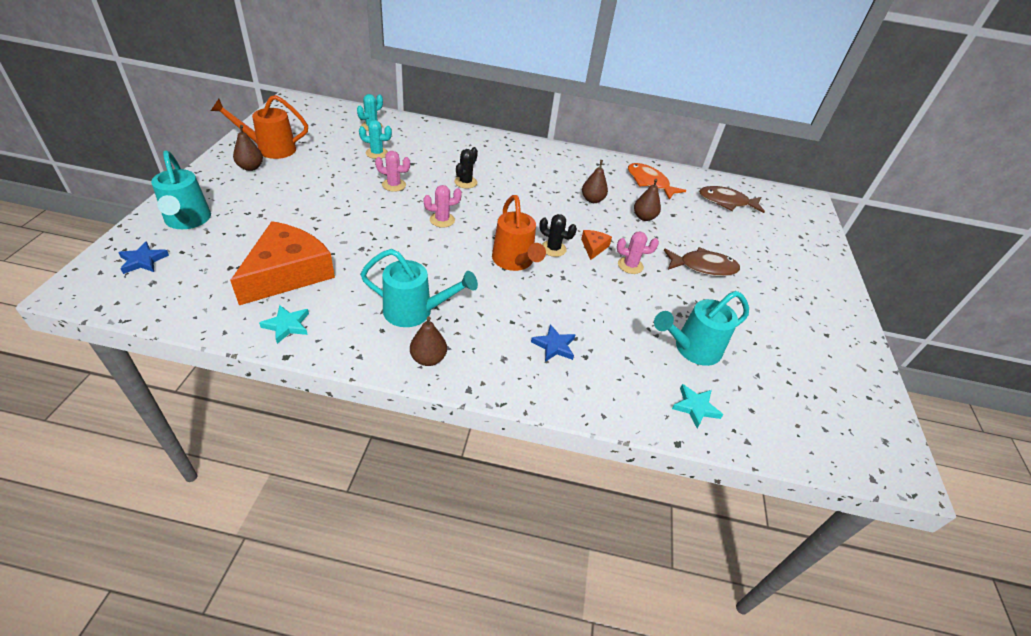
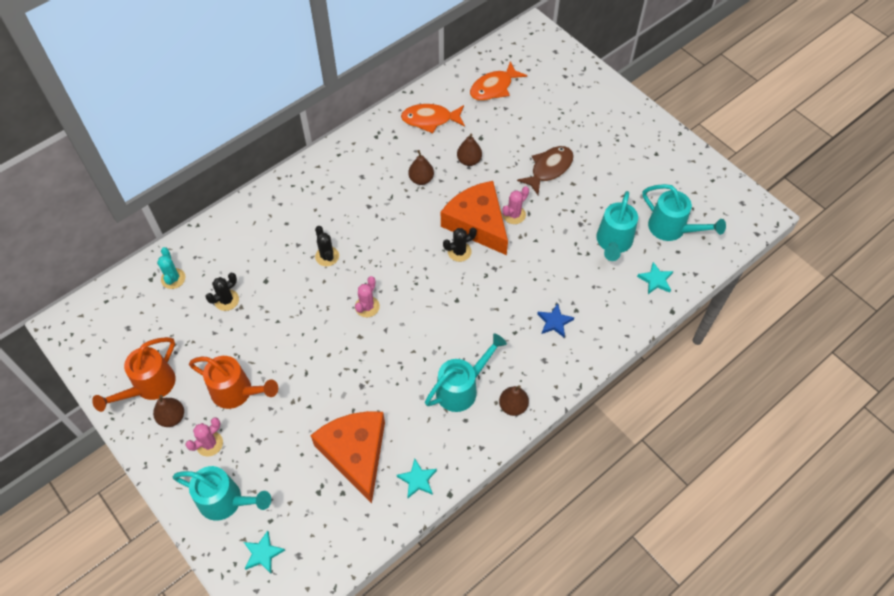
camera: 45 degrees left, 15 degrees up
blue star [118,241,169,274] -> turquoise star [244,531,285,573]
turquoise cactus [359,120,392,159] -> black cactus [206,273,239,311]
pink cactus [375,151,410,192] -> pink cactus moved to [186,417,223,457]
orange watering can [492,195,546,271] -> orange watering can moved to [189,356,278,409]
orange cheese [581,230,612,260] -> orange cheese [441,181,508,255], size x2.39
brown fish [699,186,765,213] -> orange fish [470,61,527,101]
none -> turquoise watering can [642,184,726,241]

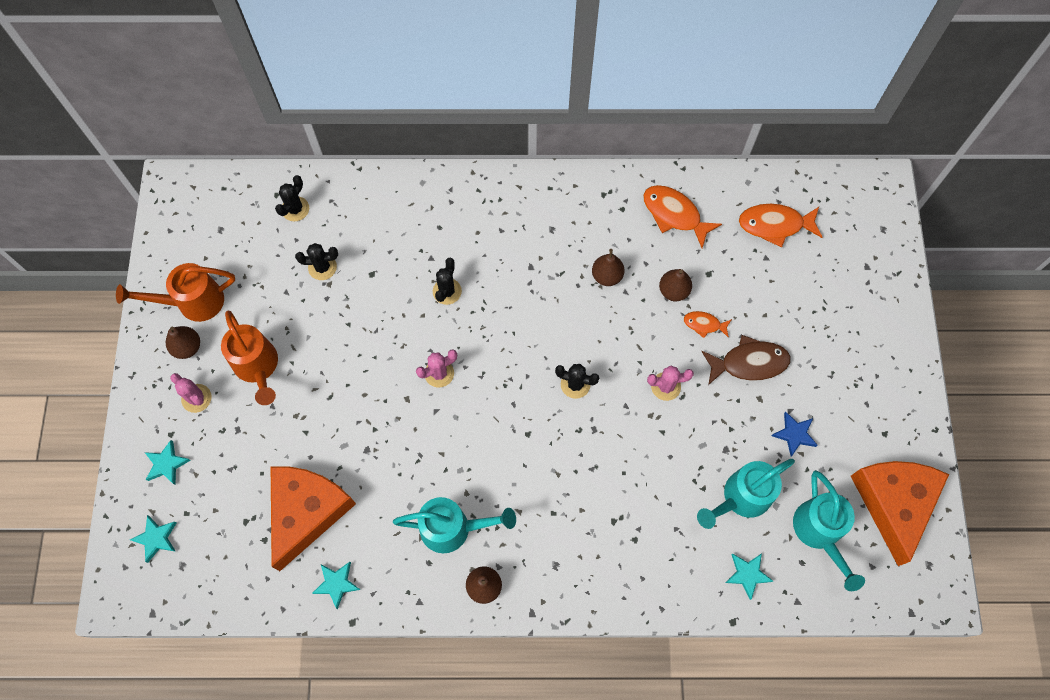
camera: 40 degrees right, 10 degrees up
turquoise cactus [157,247,186,289] -> black cactus [275,175,309,222]
turquoise watering can [173,466,271,521] -> turquoise star [145,440,191,485]
pink cactus [186,417,223,457] -> pink cactus turned 45 degrees clockwise [170,373,212,413]
orange cheese [441,181,508,255] -> orange cheese moved to [851,461,949,566]
blue star [537,303,574,337] -> blue star moved to [772,412,817,456]
none -> orange fish [684,311,732,338]

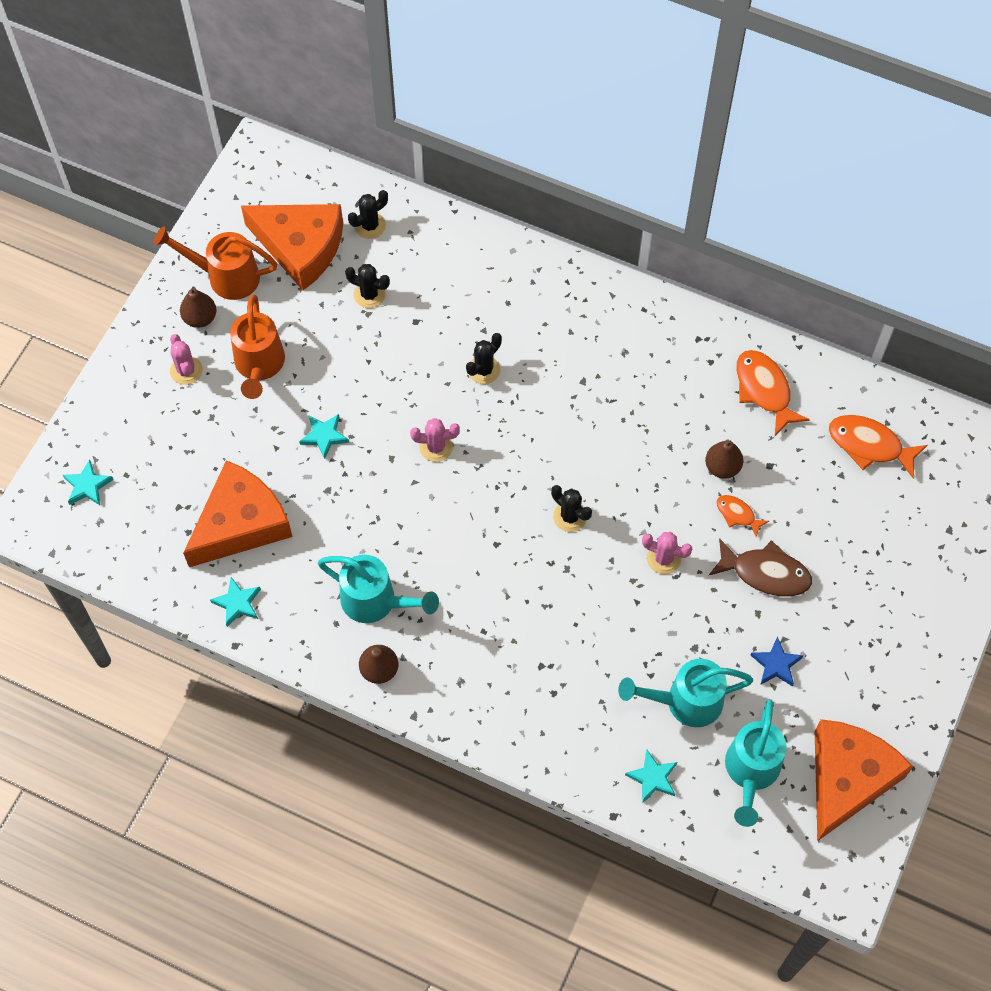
camera: 25 degrees right, 5 degrees down
turquoise star [145,440,191,485] -> turquoise star moved to [299,414,349,459]
brown pear [592,249,625,286] -> none
none -> orange cheese [241,204,343,290]

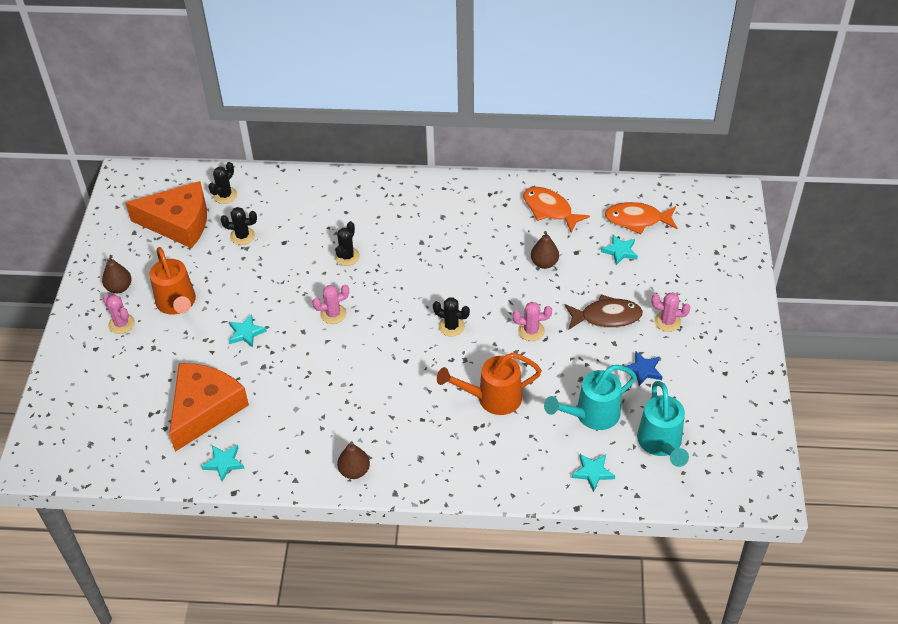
camera: 20 degrees left, 15 degrees down
turquoise star [63,459,113,505] -> turquoise star moved to [601,235,638,265]
orange watering can [154,226,277,300] -> orange watering can moved to [437,353,542,415]
turquoise watering can [318,555,439,623] -> none
orange fish [716,495,769,537] -> none
orange cheese [815,719,913,841] -> none
none -> pink cactus [651,292,690,332]

